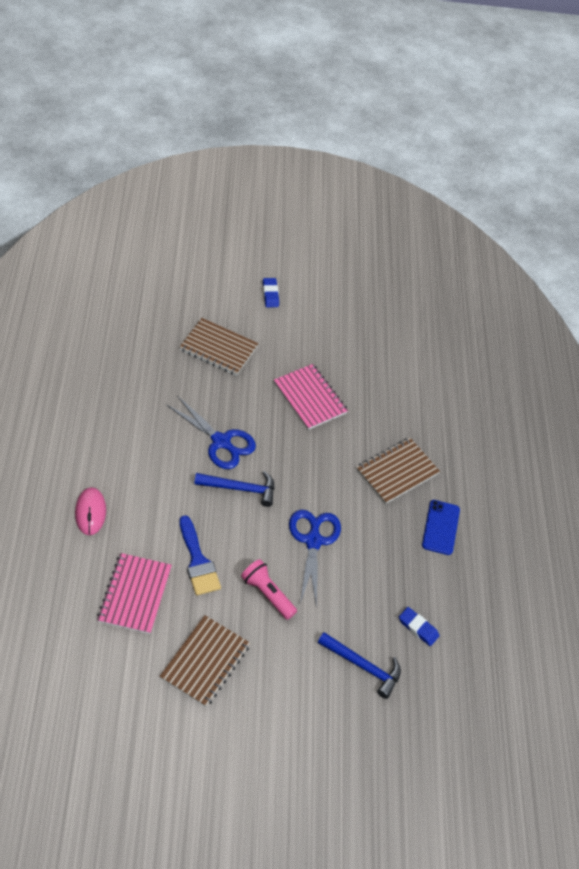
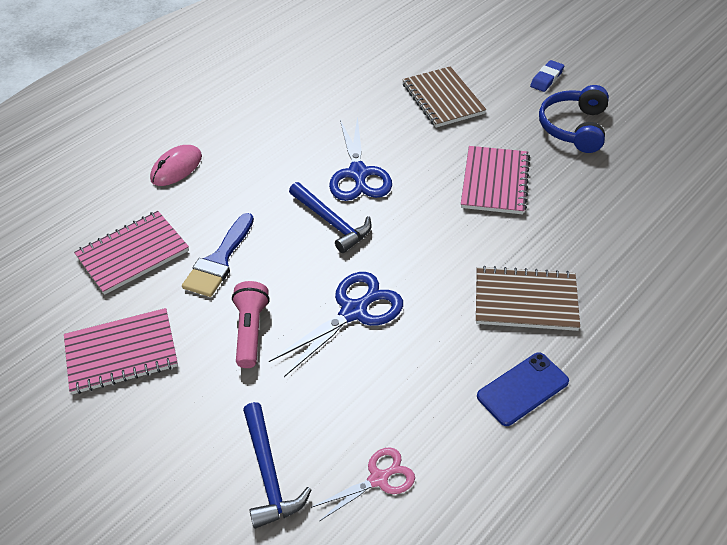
camera: 50 degrees right, 5 degrees down
brown notebook [159,615,250,707] -> pink notebook [64,308,178,394]
blue eraser [399,607,440,646] -> pink scissors [311,447,415,521]
none -> blue headphones [539,85,609,153]

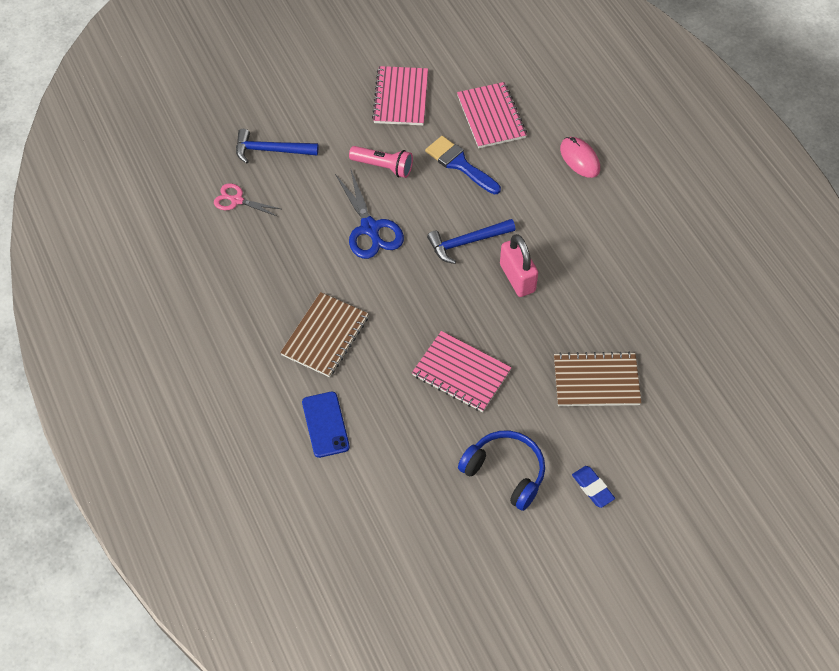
camera: 110 degrees right, 10 degrees up
pink scissors [311,447,415,521] -> pink scissors turned 120 degrees clockwise [214,183,281,217]
blue scissors [329,116,392,201] -> pink padlock [500,234,538,297]
blue phone [477,352,569,426] -> blue phone moved to [302,392,350,458]

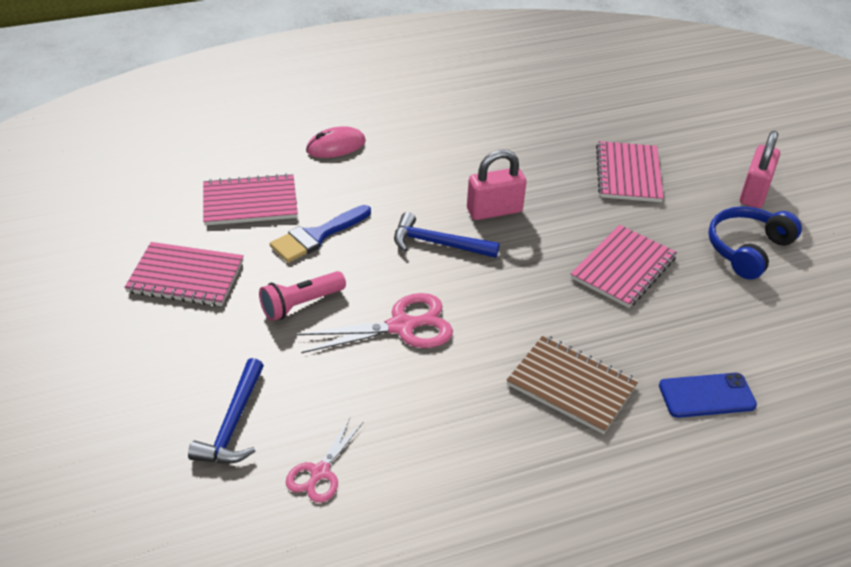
camera: 85 degrees left, 15 degrees down
blue scissors [335,168,404,259] -> pink scissors [297,293,453,353]
pink flashlight [349,146,413,178] -> pink flashlight turned 150 degrees counterclockwise [259,271,346,321]
blue hammer [427,219,516,264] -> blue hammer turned 120 degrees clockwise [394,212,500,258]
brown notebook [554,352,641,406] -> pink notebook [596,141,664,202]
blue eraser [572,466,615,508] -> pink padlock [740,131,780,208]

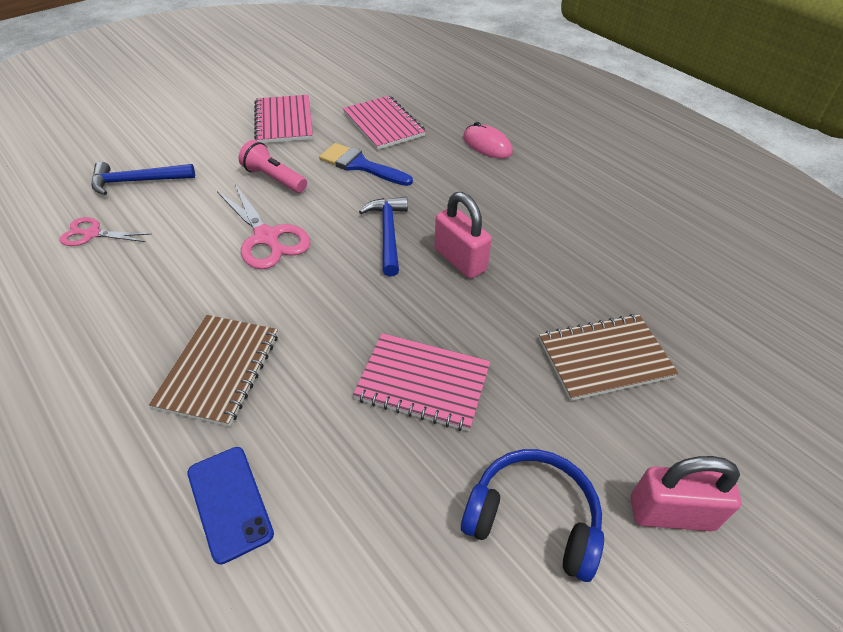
camera: 70 degrees right, 5 degrees up
pink notebook [596,141,664,202] -> brown notebook [539,314,679,401]

